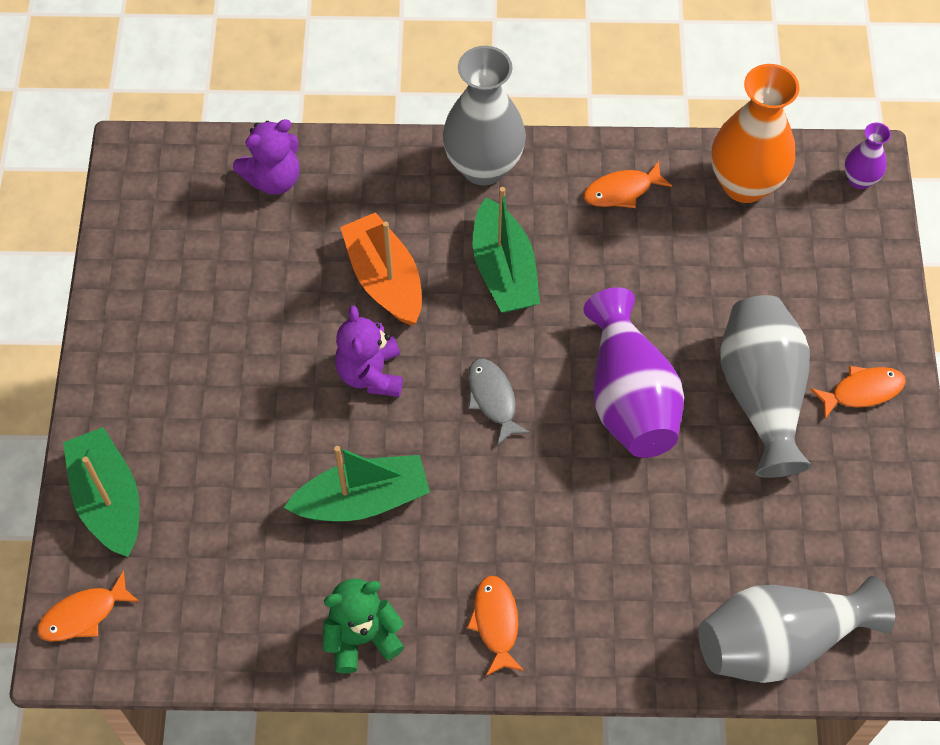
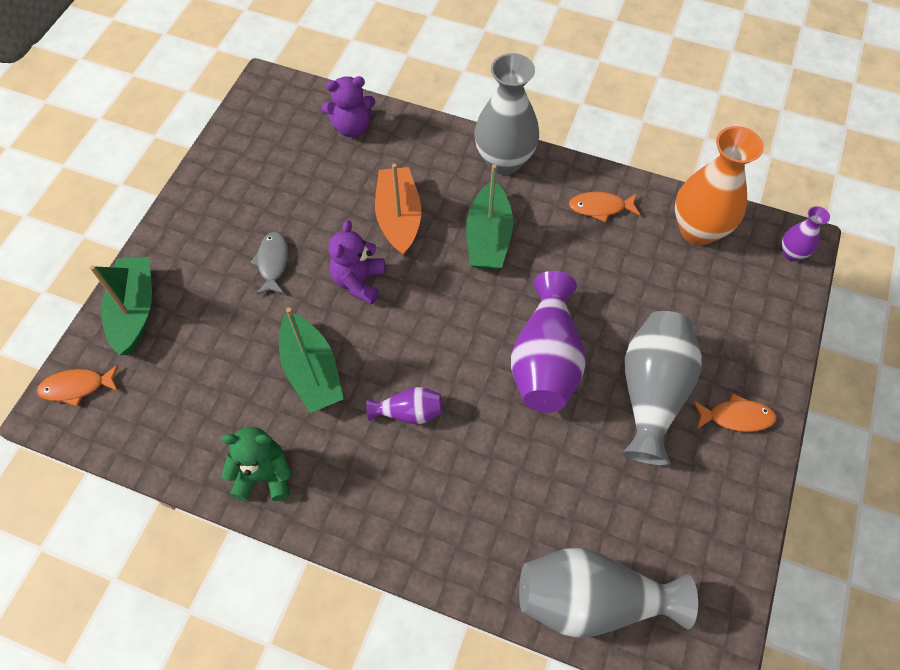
camera: 20 degrees right, 0 degrees up
green boat [284,446,430,521] -> green boat turned 60 degrees clockwise [279,308,343,413]
orange fish [467,575,524,676] -> none
grey fish [468,359,530,445] -> grey fish moved to [250,231,288,295]
none -> purple vase [366,387,442,424]

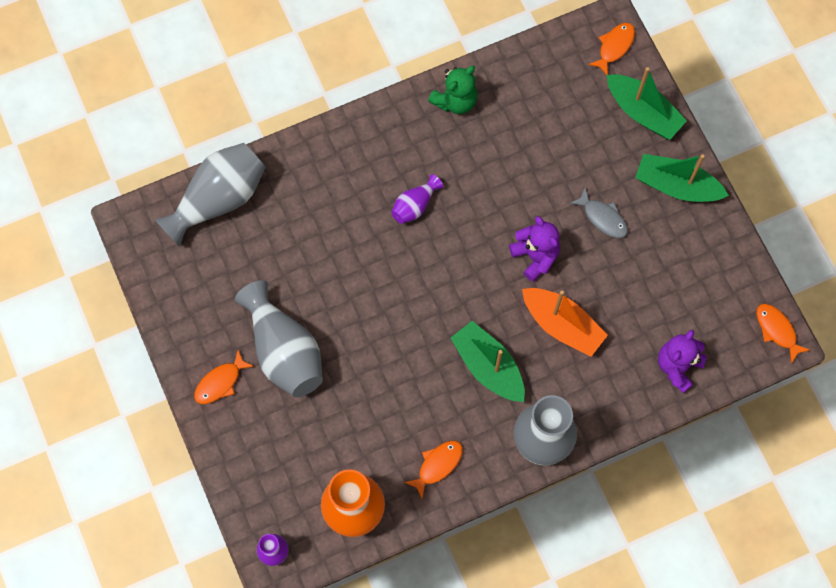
camera: 135 degrees right, 10 degrees up
green boat [279,308,343,413] -> green boat moved to [635,154,729,202]
purple vase [511,271,586,413] -> none
none -> orange fish [756,304,810,364]

